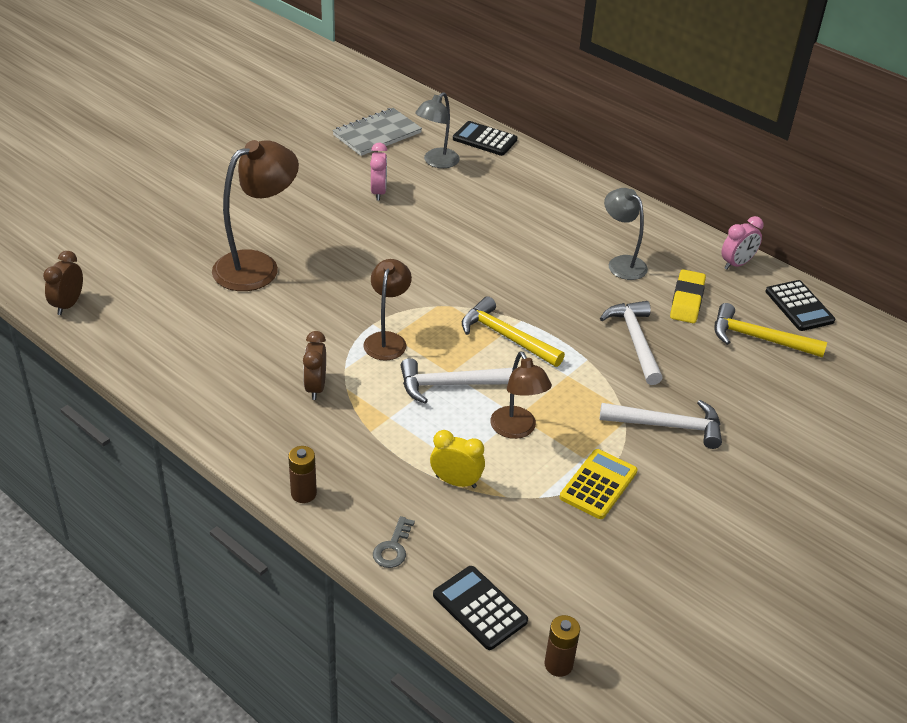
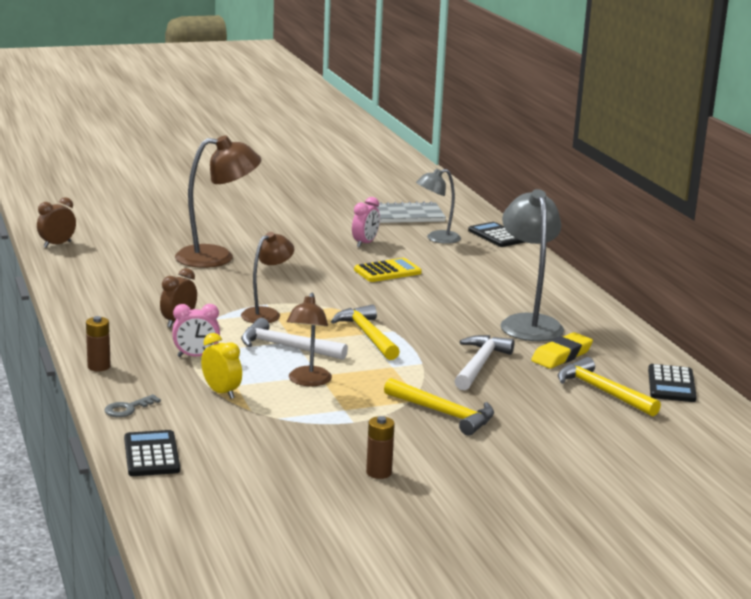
camera: 30 degrees right, 20 degrees down
brown battery [545,615,580,677] -> brown battery moved to [366,416,395,479]
yellow calculator [560,449,638,519] -> yellow calculator moved to [354,258,422,282]
white hammer [600,400,722,449] -> yellow hammer [384,378,494,436]
grey lamp [604,188,648,280] -> grey lamp [500,189,564,341], size x1.61
pink clock [721,216,763,270] -> pink clock moved to [172,304,220,357]

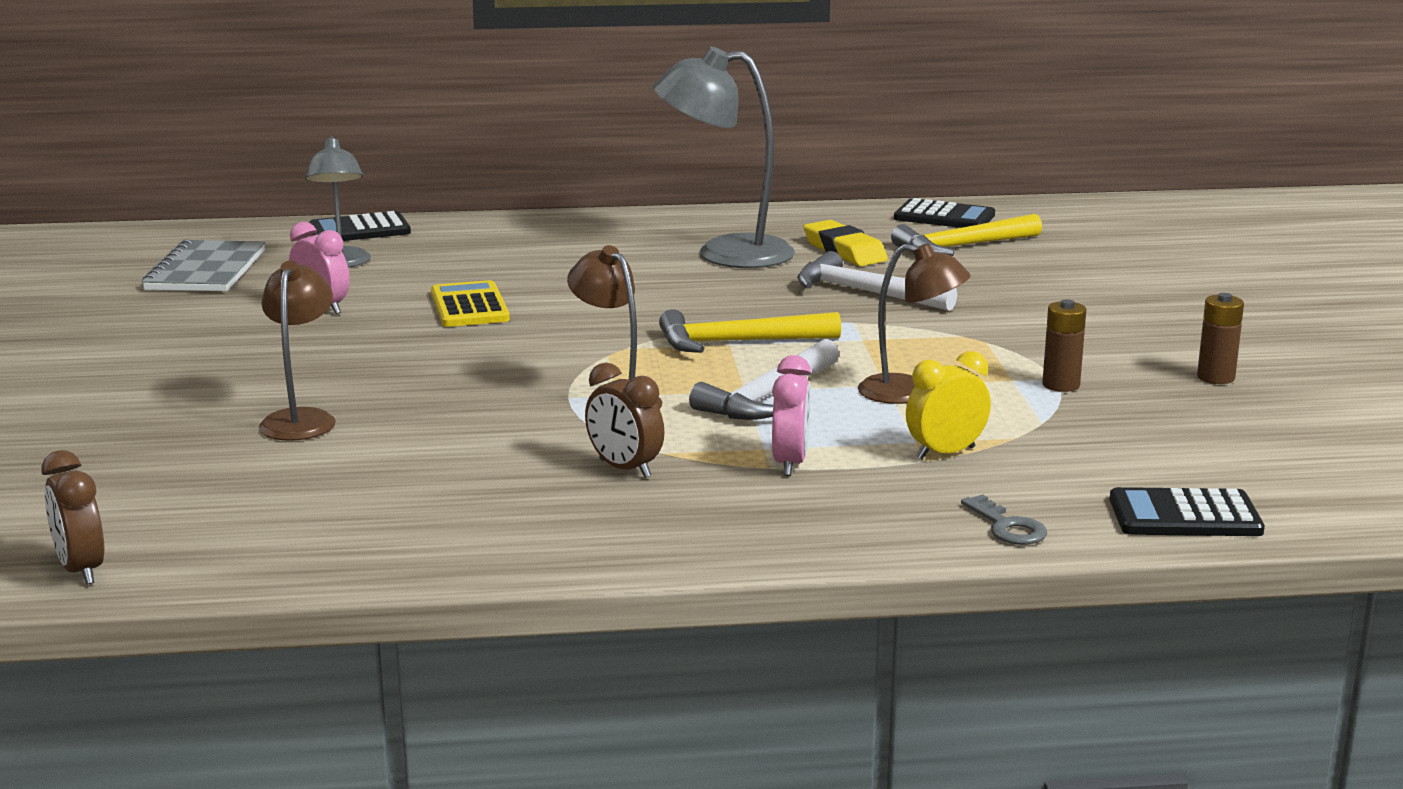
camera: 75 degrees left, 0 degrees up
brown battery [86,316,111,371] -> brown battery moved to [1042,299,1086,392]
brown lamp [175,135,261,268] -> brown lamp [259,260,336,441], size x0.62
yellow hammer [384,378,494,436] -> none

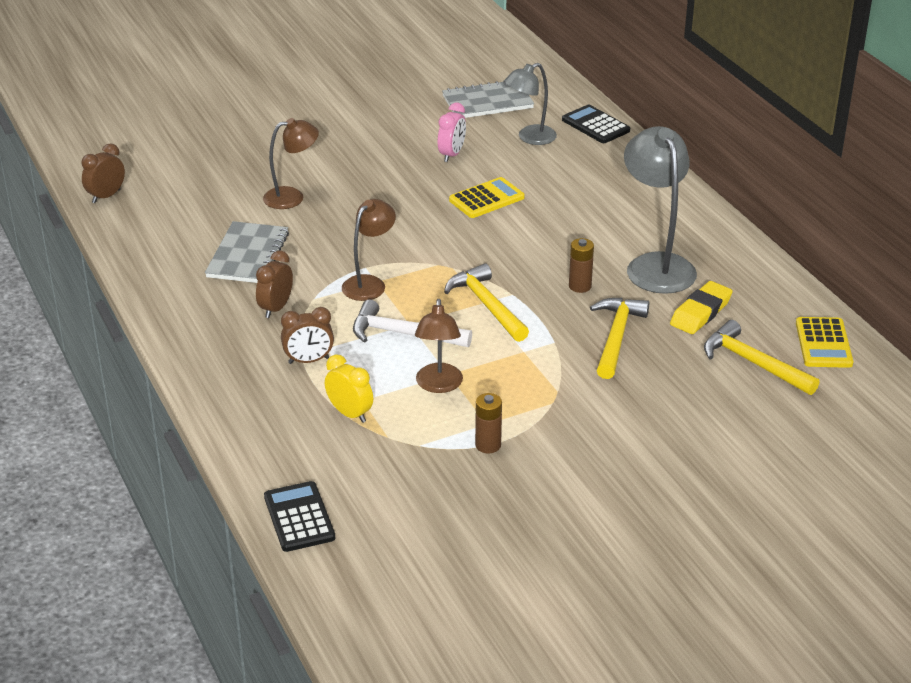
camera: 70 degrees right, 15 degrees up
pink clock [772,355,811,476] -> brown clock [281,307,334,364]
white hammer [797,251,957,311] -> yellow hammer [590,298,649,379]
black calculator [894,198,995,228] -> yellow calculator [796,317,853,368]
grey key [961,494,1047,545] -> none
brown battery [1197,293,1244,384] -> brown battery moved to [569,238,594,293]
none -> grey notebook [205,221,289,283]

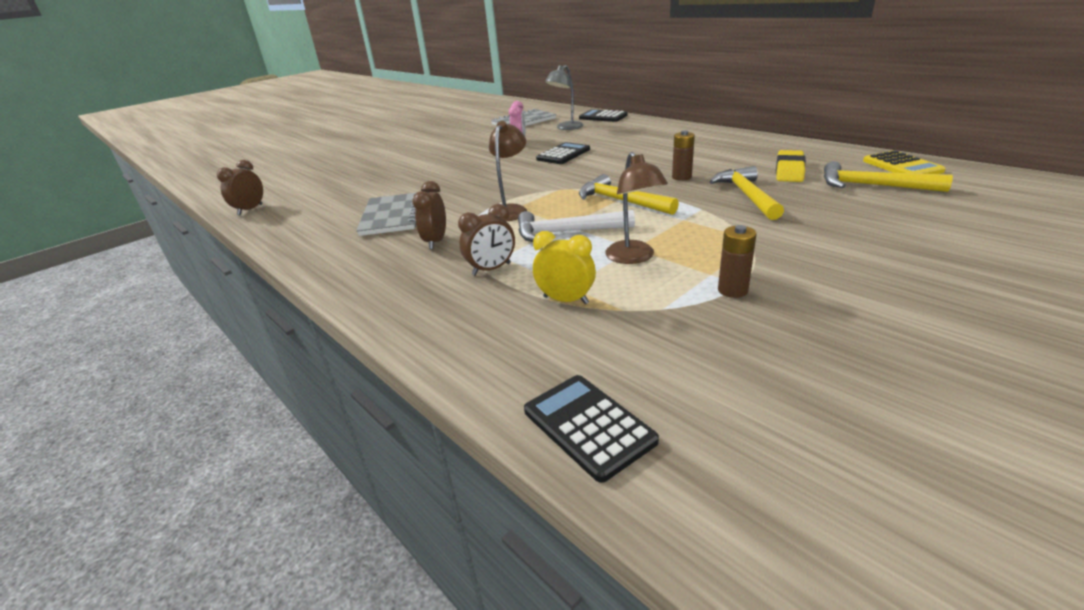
camera: 15 degrees left, 5 degrees down
brown lamp [263,118,319,209] -> none
yellow calculator [449,177,525,218] -> black calculator [536,142,590,164]
grey lamp [624,126,697,294] -> none

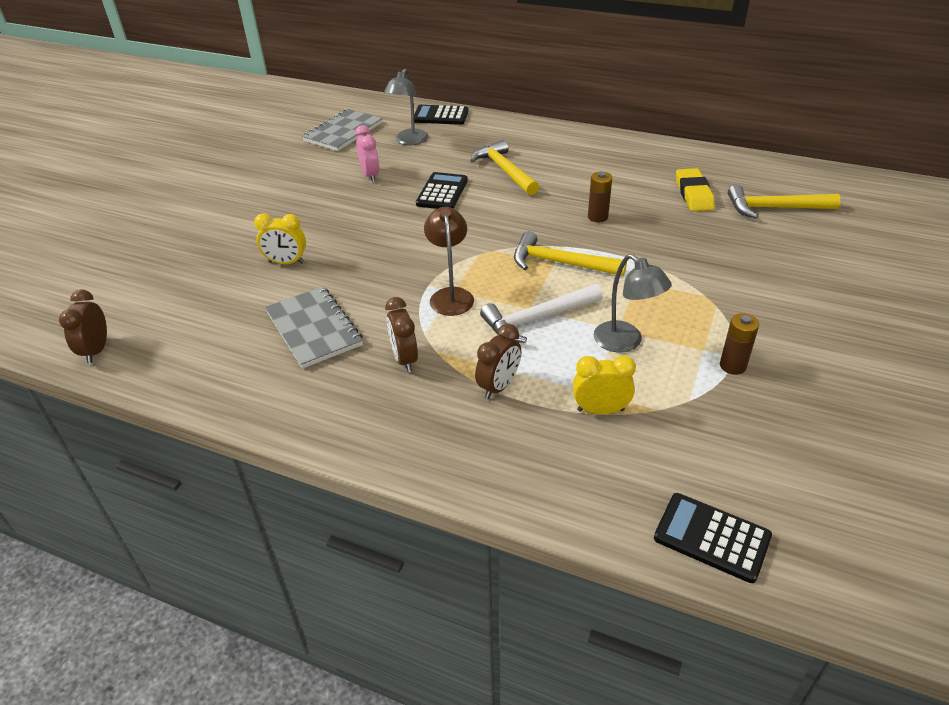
camera: 25 degrees left, 10 degrees up
brown lamp [605,152,668,264] -> grey lamp [594,254,672,353]
yellow hammer [709,166,784,220] -> yellow hammer moved to [470,140,539,195]
yellow calculator [863,150,946,174] -> none
none -> yellow clock [254,213,306,264]

